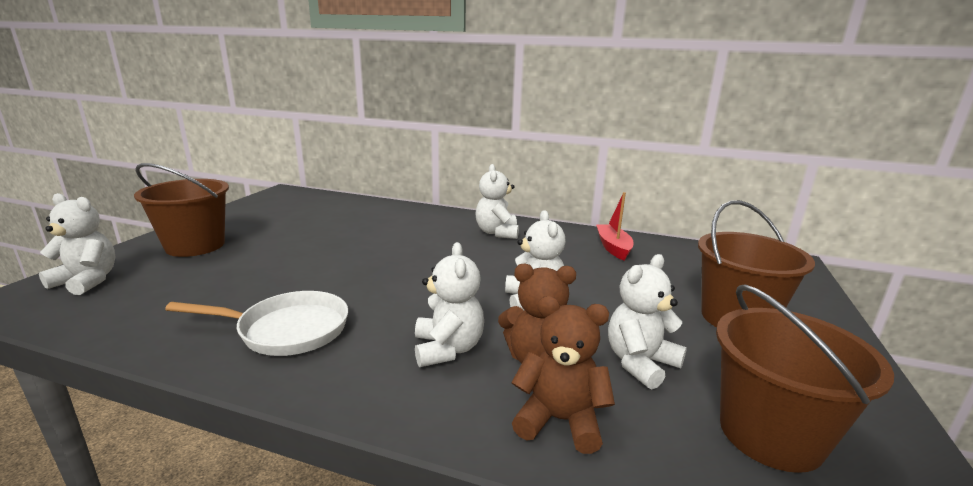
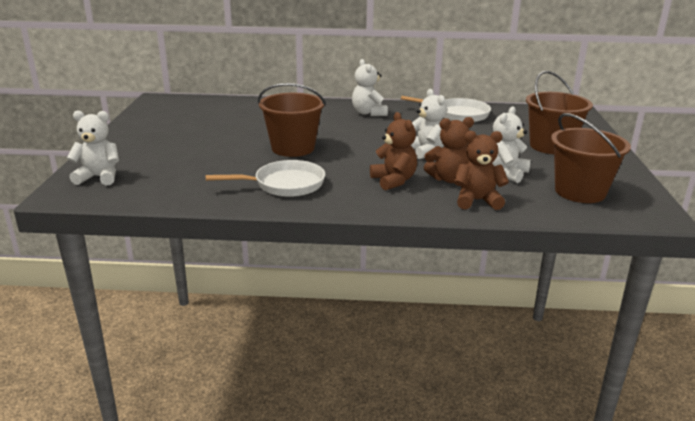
camera: 15 degrees left, 5 degrees up
brown bucket [134,163,229,257] -> brown bucket moved to [258,83,326,157]
white teddy bear [415,242,484,367] -> brown teddy bear [370,112,417,191]
red boat [596,192,633,260] -> white pan [401,96,491,122]

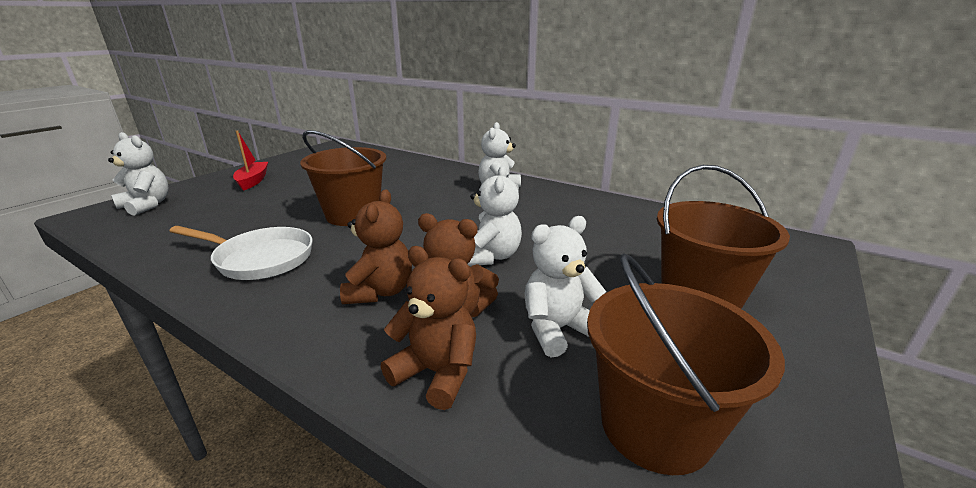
camera: 30 degrees right, 0 degrees up
white pan [401,96,491,122] -> none
none -> red boat [233,131,268,191]

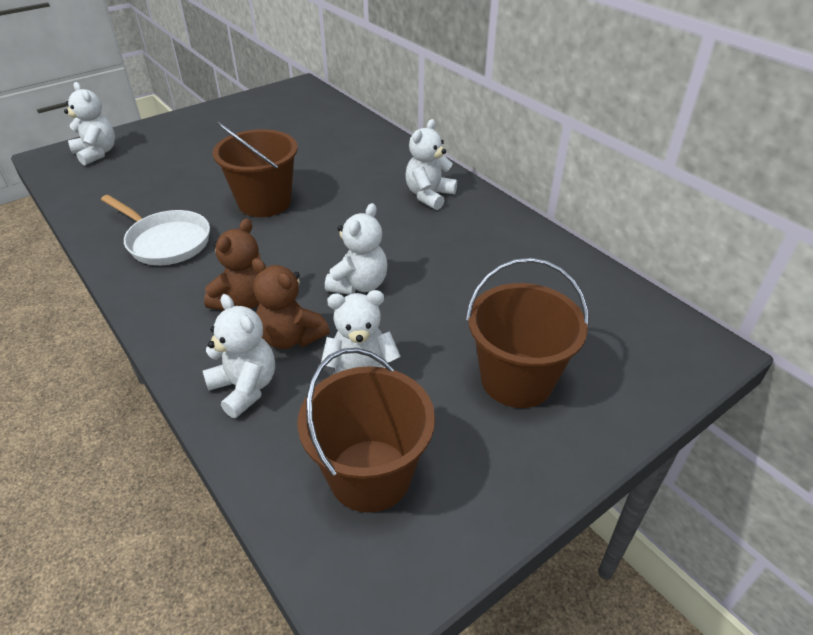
camera: 20 degrees right, 15 degrees up
red boat [233,131,268,191] -> none
brown teddy bear [381,246,476,410] -> white teddy bear [203,294,275,418]

